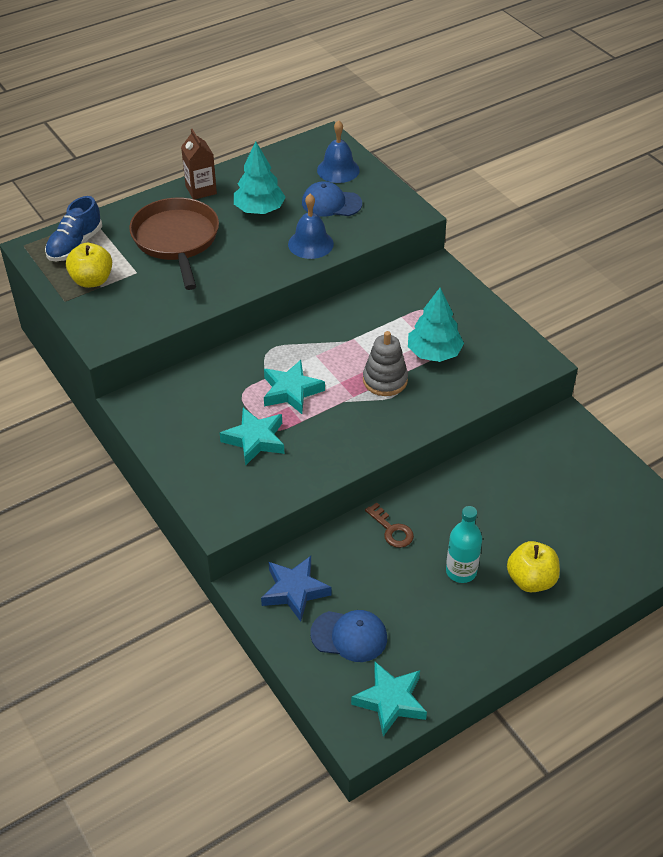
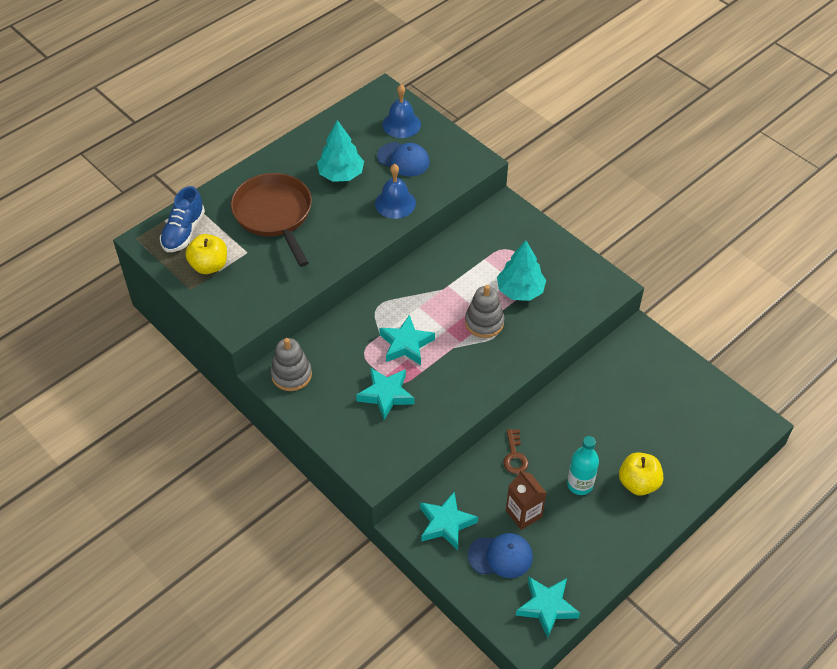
camera: 10 degrees left, 5 degrees up
brown carton [181,129,217,200] -> brown carton moved to [506,469,546,530]
blue star [261,556,332,622] -> turquoise star [420,491,478,550]
blue cap [302,181,362,217] -> blue cap turned 150 degrees counterclockwise [377,142,430,177]
brown key [365,502,414,548] -> brown key turned 45 degrees clockwise [503,429,529,474]
none -> grey stacking toy [271,338,312,391]

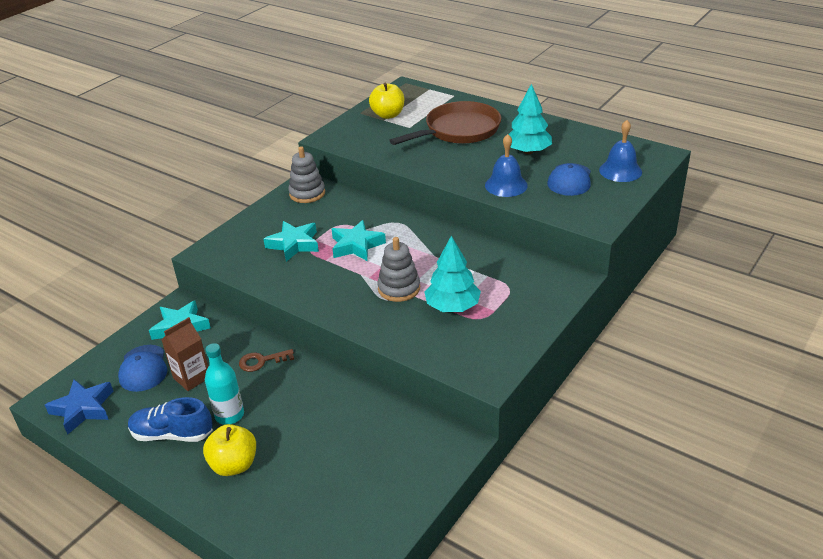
camera: 80 degrees right, 15 degrees down
blue shoe [160,186,205,252] -> blue shoe moved to [128,397,213,442]
turquoise star [516,576,580,638] -> blue star [45,379,113,435]

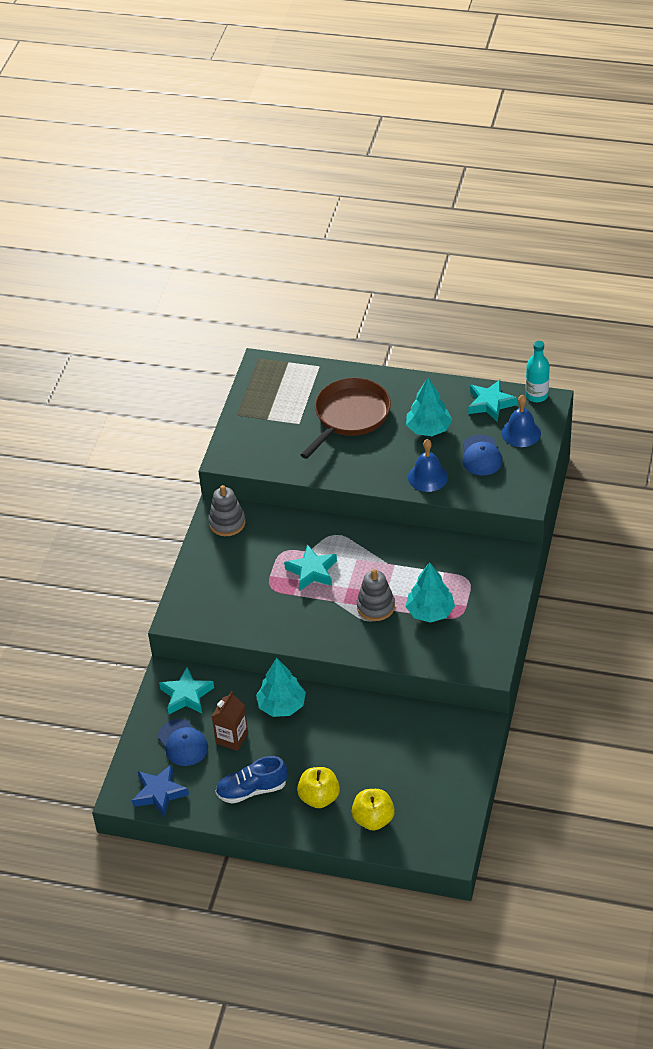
camera: 20 degrees left, 10 degrees up
turquoise bottle [205,343,244,425] -> turquoise bottle moved to [526,341,550,402]
brown key [239,349,294,372] -> turquoise tree [256,658,306,717]
turquoise star [263,221,319,262] -> turquoise star moved to [468,380,517,422]
yellow apple [369,83,404,119] -> yellow apple moved to [351,789,395,831]

